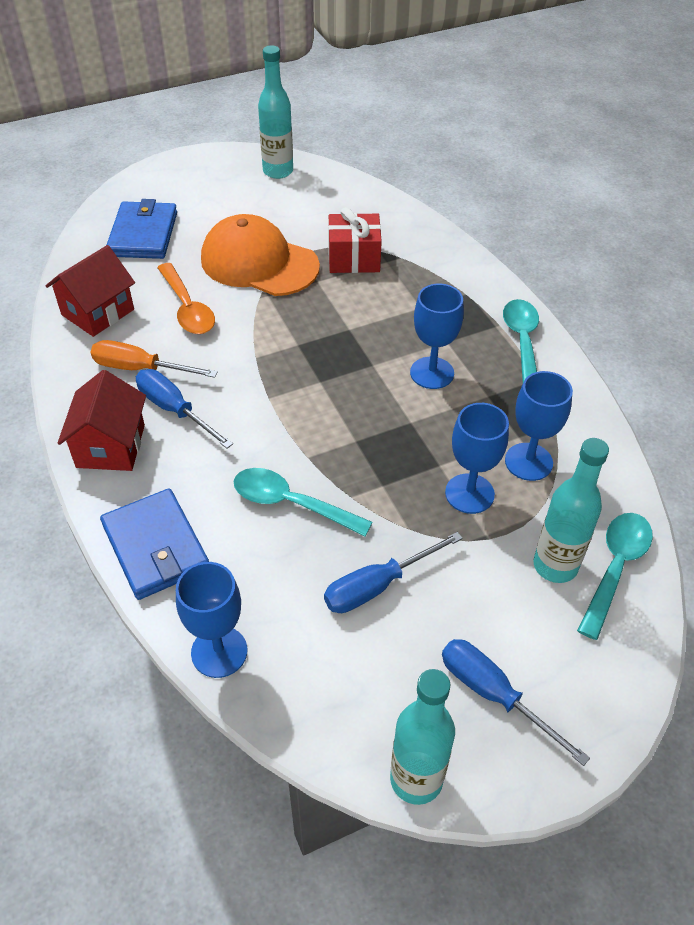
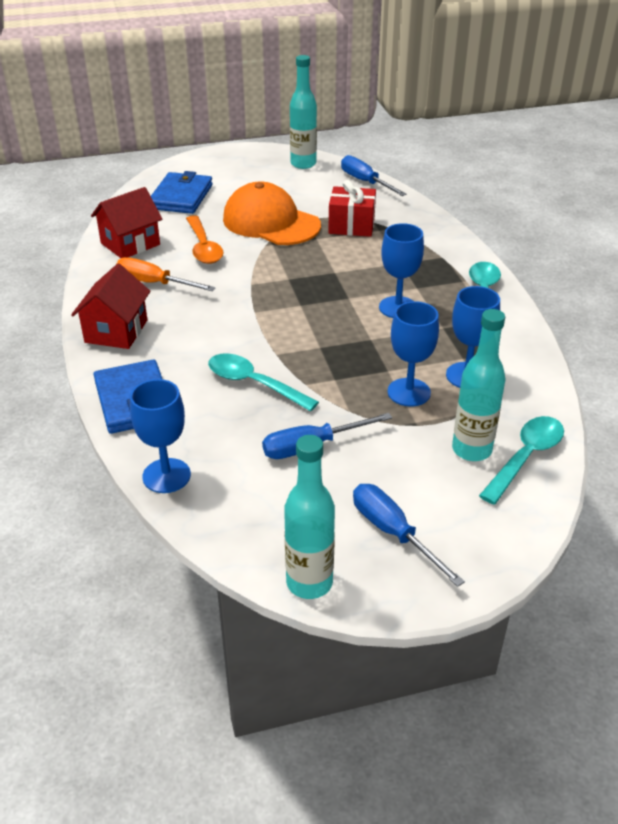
camera: 10 degrees right, 10 degrees down
blue screwdriver [136,369,233,449] -> blue screwdriver moved to [341,155,406,196]

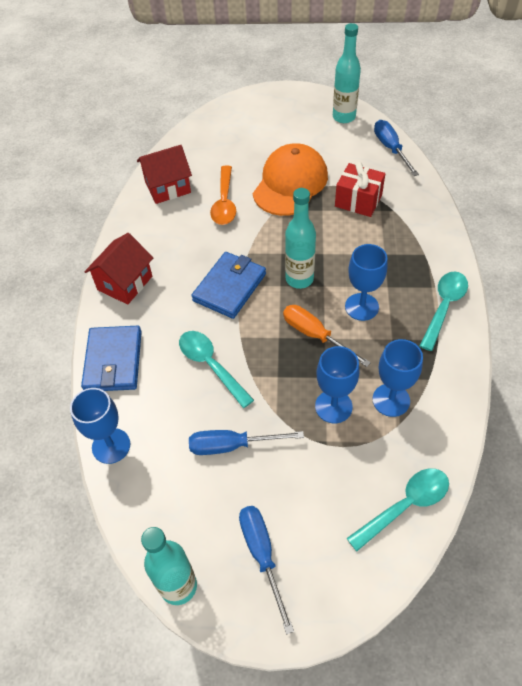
camera: 20 degrees right, 15 degrees up
orange screwdriver [117,257,215,291] -> orange screwdriver moved to [283,305,371,367]
blue wallet [151,171,213,214] -> blue wallet moved to [191,252,266,319]
orange cap [223,182,321,245] -> orange cap turned 60 degrees clockwise [253,143,328,216]
turquoise bottle [452,309,506,461] -> turquoise bottle moved to [285,188,316,289]

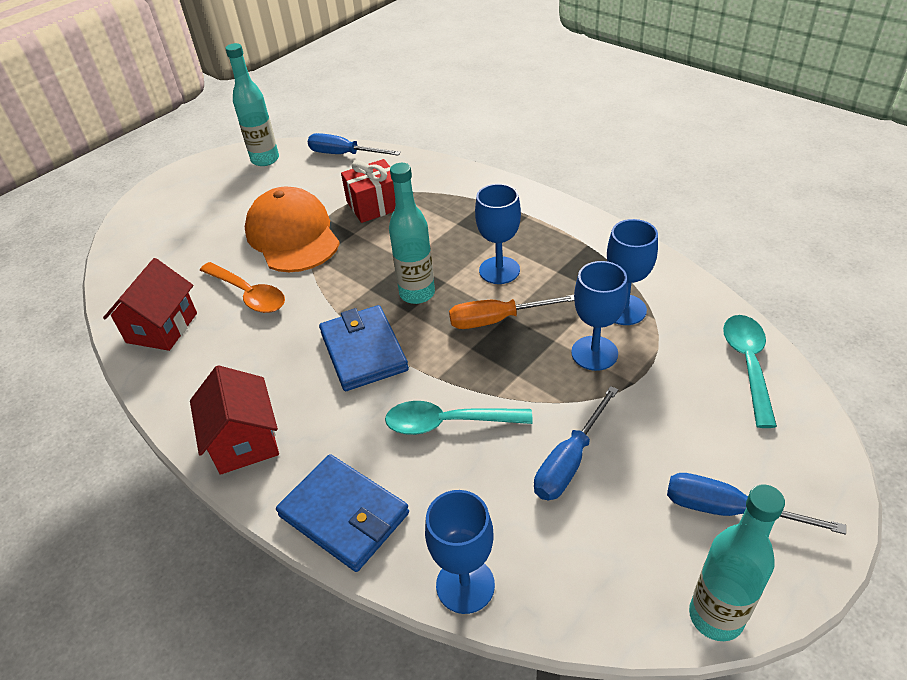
camera: 50 degrees left, 10 degrees down
turquoise spoon [420,271,468,351] -> none

